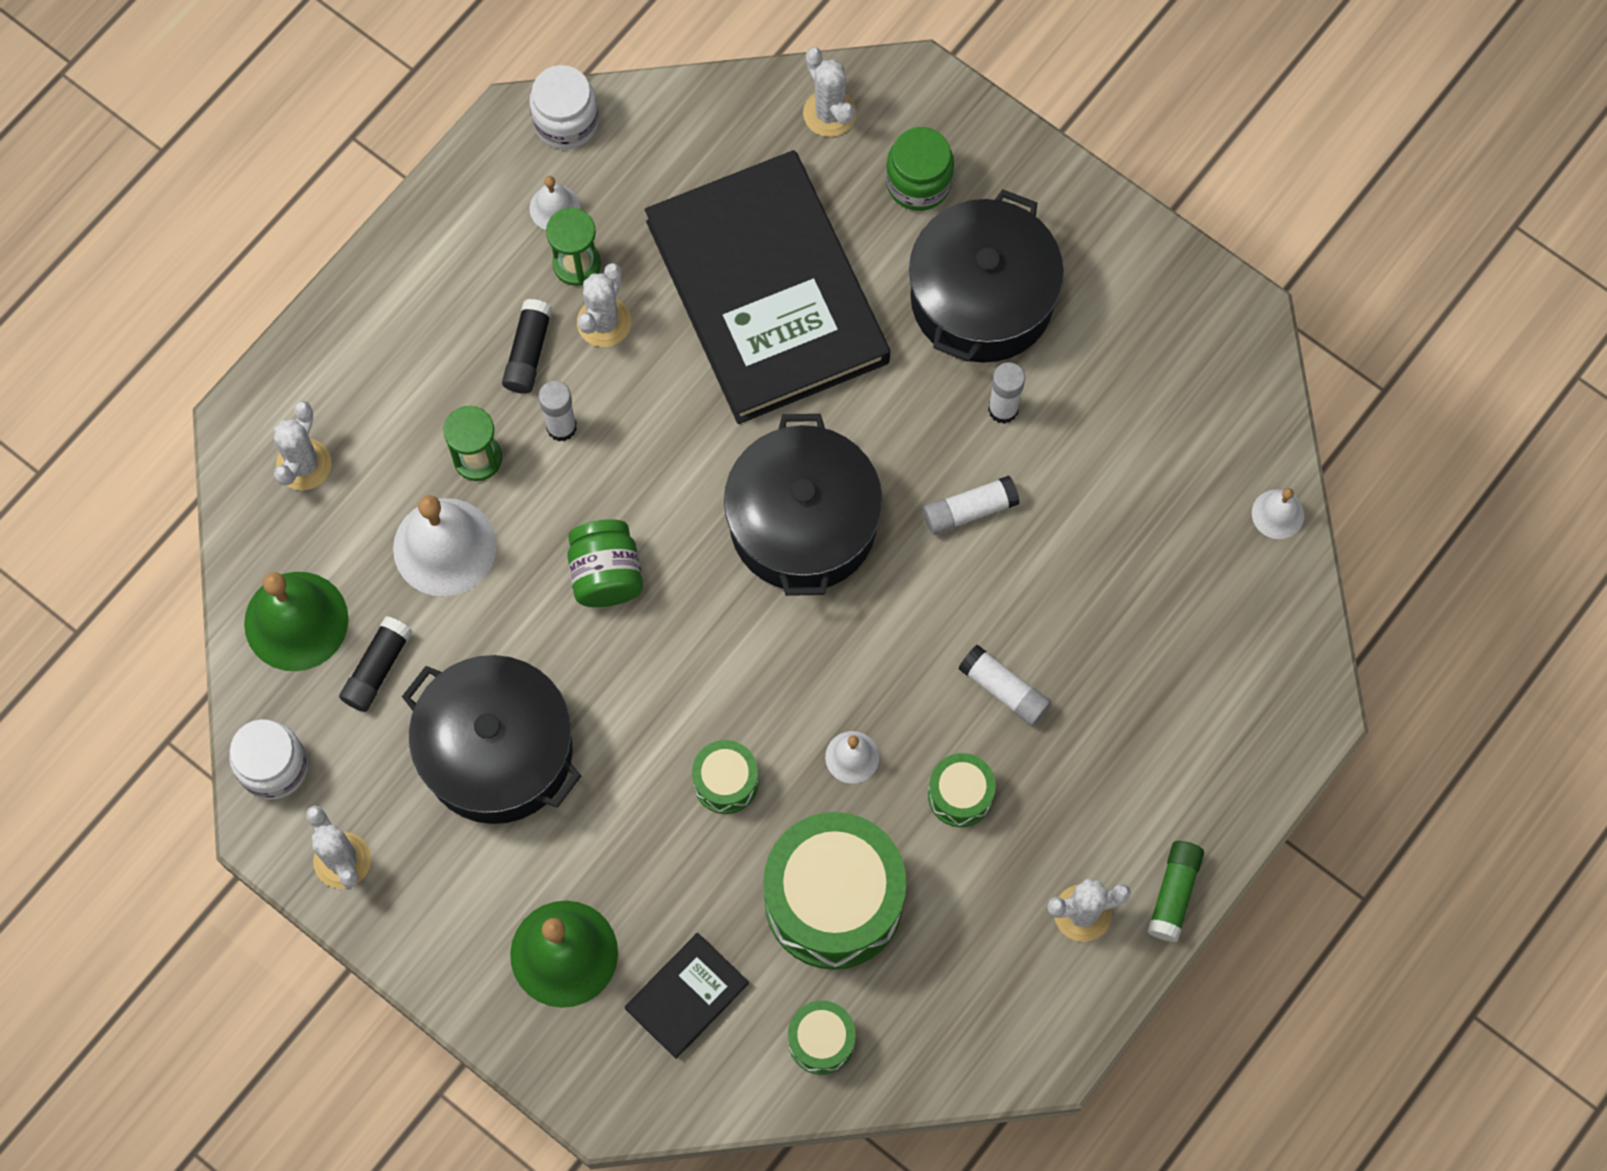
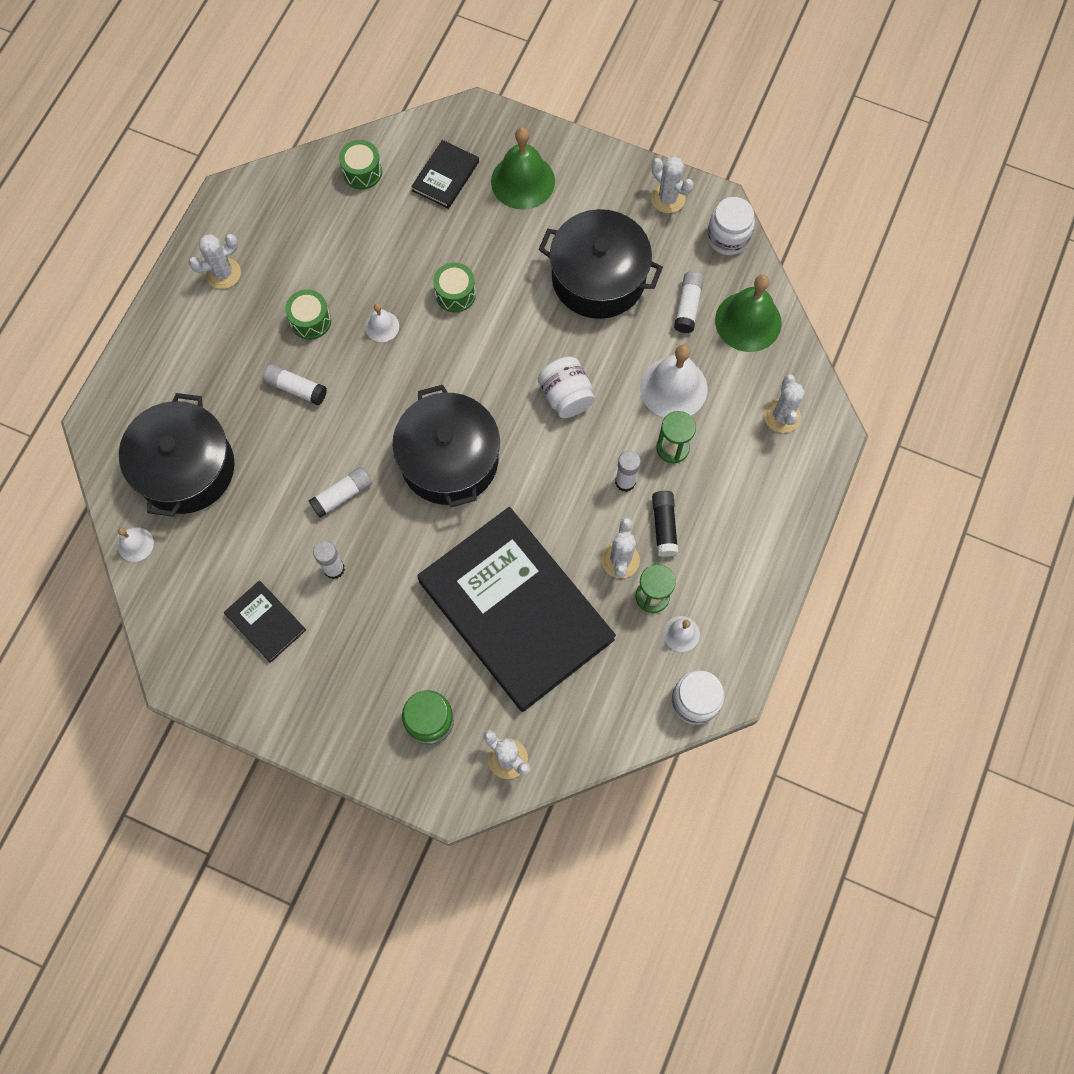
camera: 165 degrees right, 0 degrees up
black glue stick [339,616,412,712] -> white glue stick [674,271,704,333]
green jar [567,519,643,607] -> white jar [538,357,595,418]
green drum [763,812,906,970] -> none
black pot [909,190,1064,363] -> black pot moved to [119,393,234,517]
green glue stick [1147,841,1204,942] -> none
none -> black book [224,580,306,663]

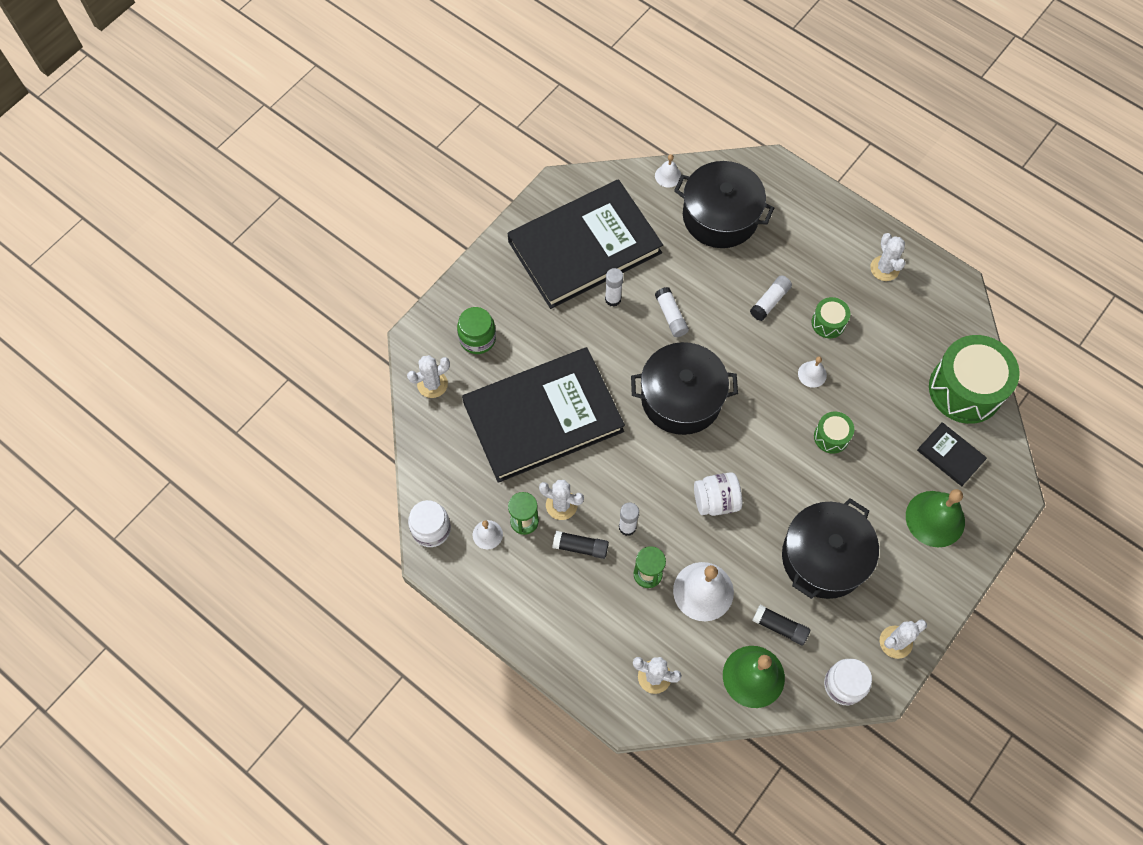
camera: 105 degrees right, 5 degrees down
black book [224,580,306,663] -> black book [507,179,663,309], size x2.46
green drum [339,140,382,190] -> green drum [929,335,1020,424], size x2.11
white glue stick [674,271,704,333] -> black glue stick [752,605,810,645]

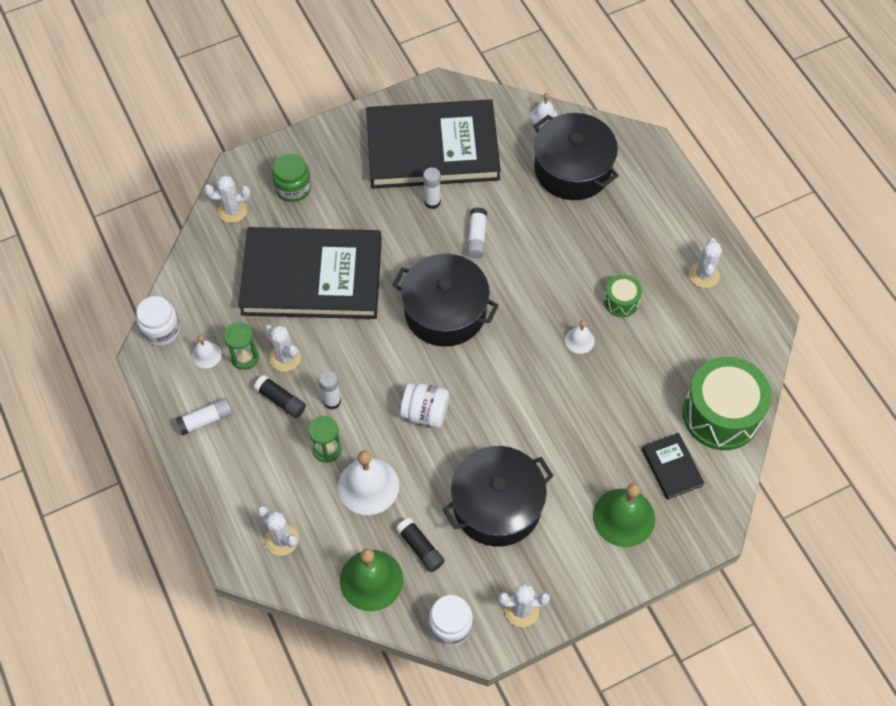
camera: 25 degrees right, 5 degrees down
white glue stick [750,275,792,321] -> white glue stick moved to [176,398,233,436]
green drum [814,412,854,454] -> none

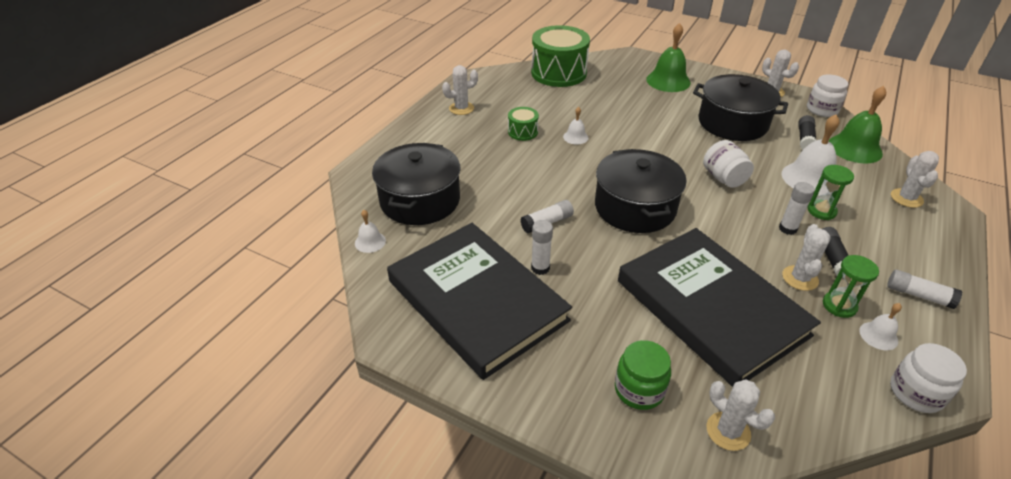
camera: 125 degrees left, 20 degrees down
black book [642,433,704,500] -> none

